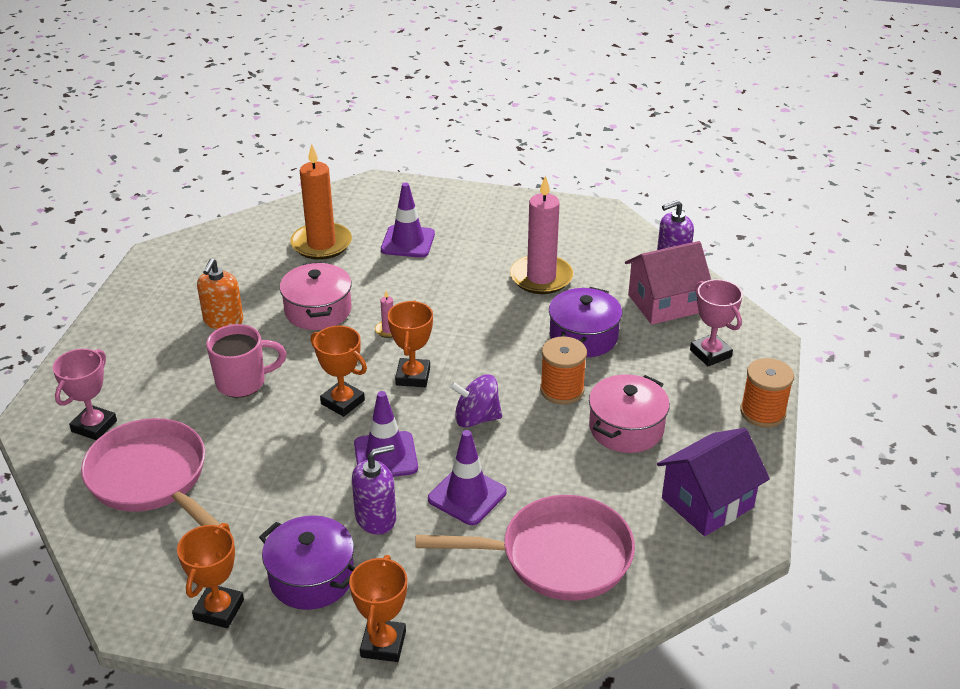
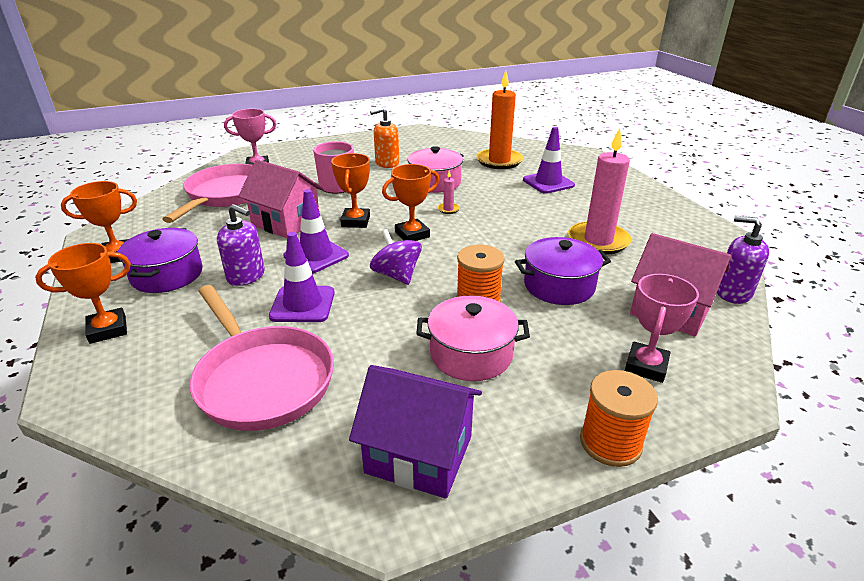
camera: 55 degrees right, 5 degrees down
none -> pink house [238,160,323,238]

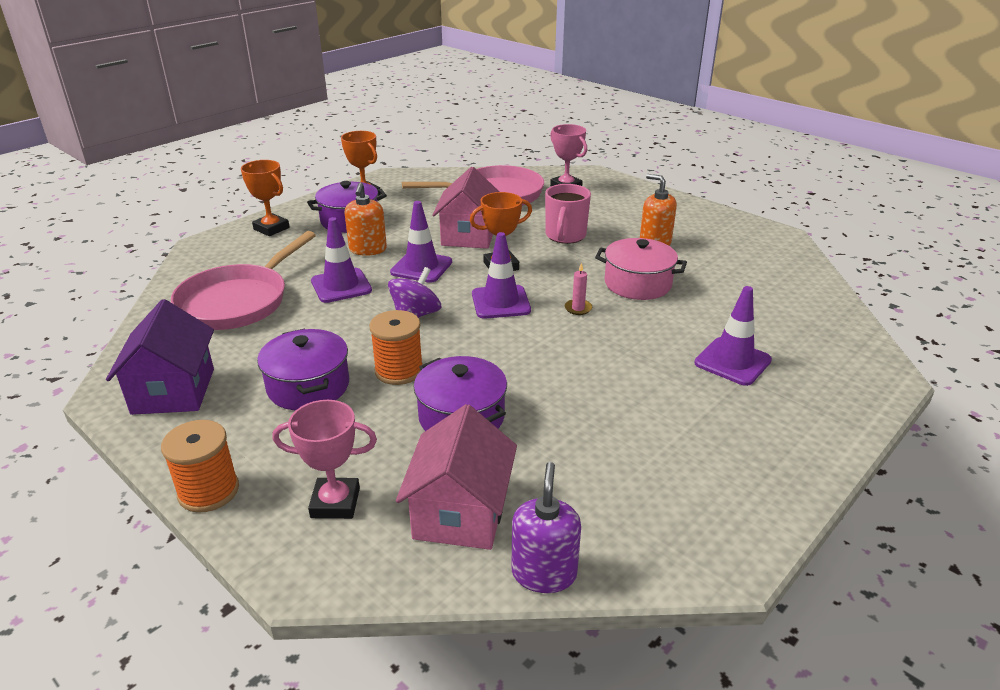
camera: 65 degrees right, 0 degrees up
purple soap dispenser [217,204,265,286] -> orange soap dispenser [345,183,387,256]
orange trophy [382,164,439,241] -> purple traffic cone [472,232,531,319]
pink pot [416,296,530,381] -> purple pot [257,328,349,410]
orange candle [476,71,523,169] -> none
pink candle [568,128,631,255] -> none

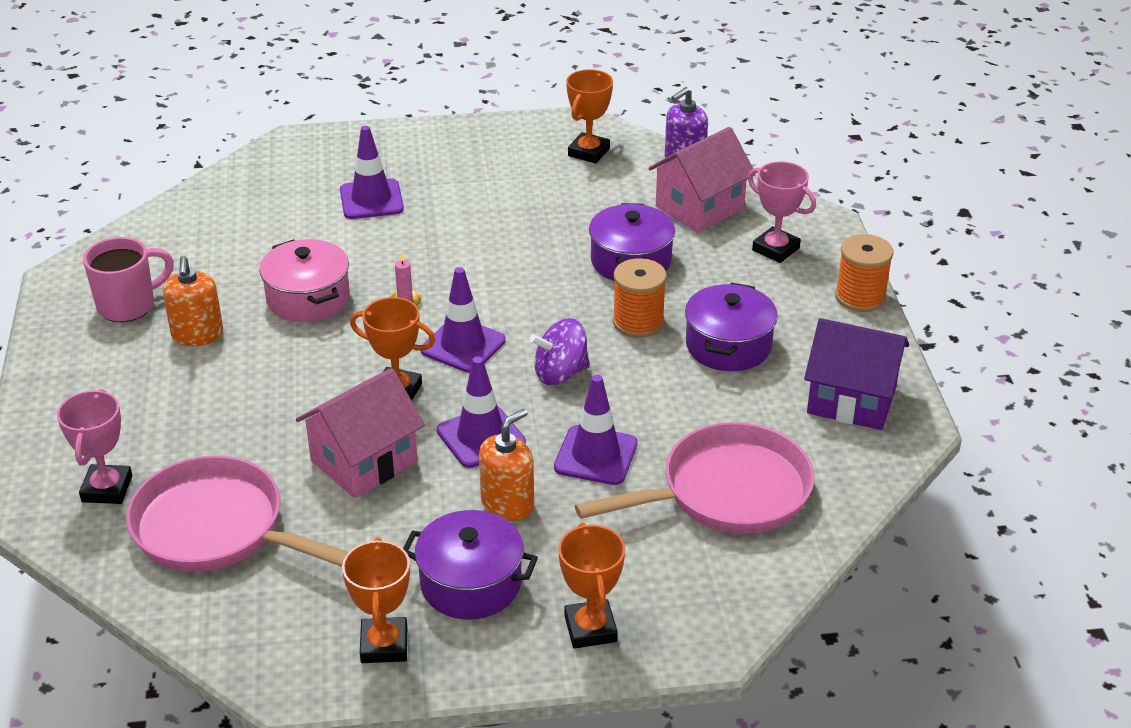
camera: 140 degrees left, 5 degrees up
purple house [106,299,214,415] -> purple house turned 75 degrees clockwise [804,318,909,430]
pink mug [545,184,591,244] -> pink mug moved to [83,237,174,322]
none -> orange trophy [566,69,613,163]

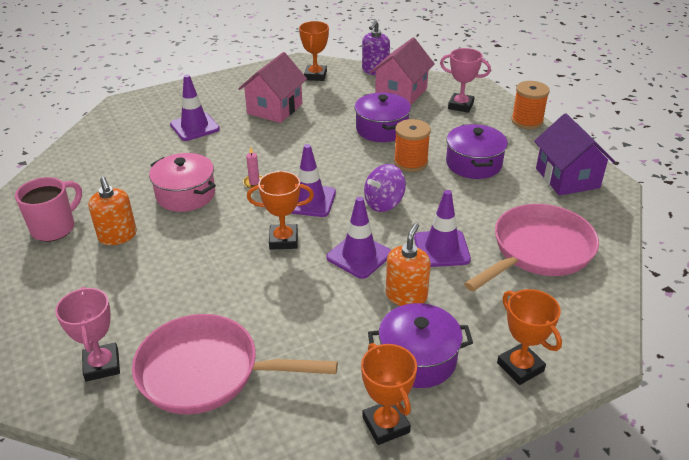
camera: 20 degrees left, 0 degrees up
pink house [296,368,425,498] -> pink house moved to [238,52,307,123]
purple house [804,318,909,430] -> purple house turned 75 degrees clockwise [534,114,615,196]

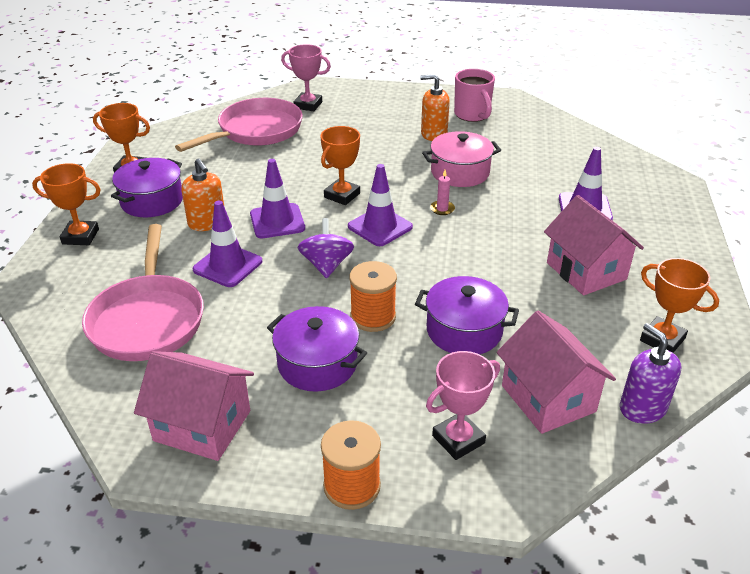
camera: 125 degrees right, 0 degrees up
purple house [534,114,615,196] -> pink house [134,351,254,461]

